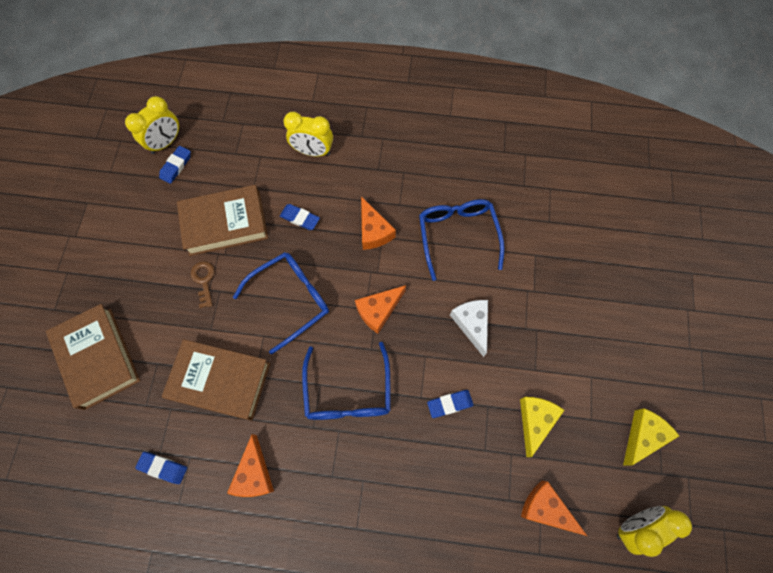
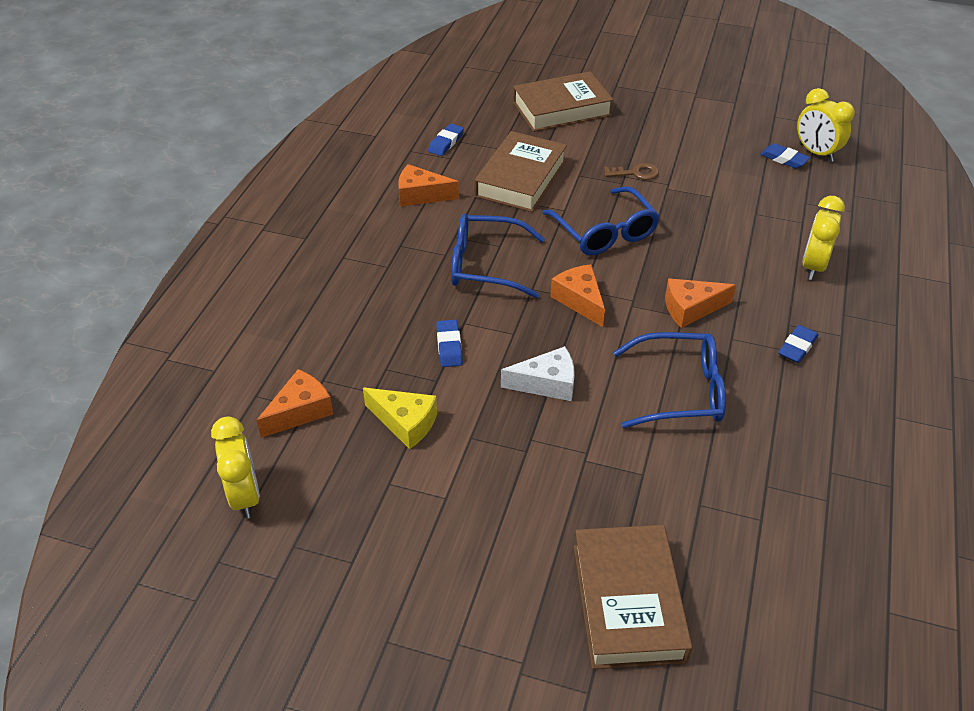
camera: 100 degrees right, 25 degrees down
brown book [177,185,268,256] -> brown book moved to [574,525,693,669]
blue eraser [280,204,320,230] -> blue eraser moved to [778,325,818,363]
yellow cheese [623,408,679,466] -> none

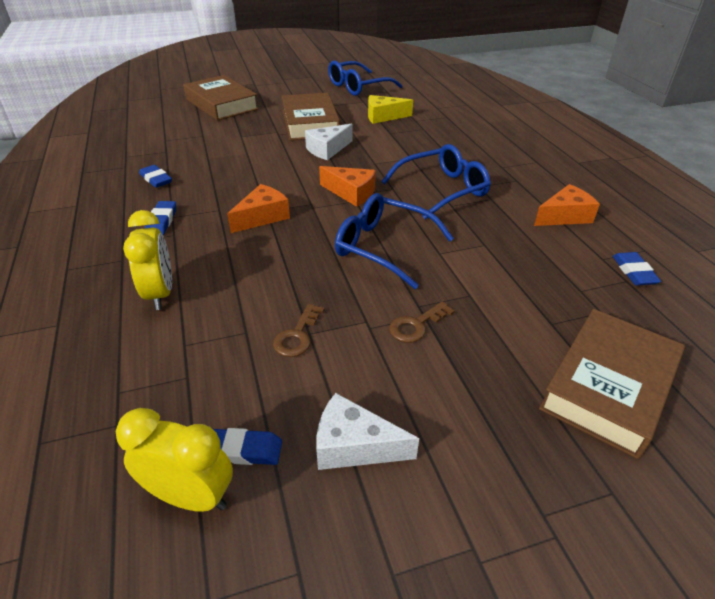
camera: 145 degrees right, 5 degrees down
yellow clock [211,416,260,519] -> none
orange cheese [257,369,333,438] -> none
blue eraser [436,320,463,367] -> blue eraser moved to [139,165,172,188]
brown book [474,131,567,212] -> brown book moved to [282,93,340,140]
blue glasses [613,332,726,428] -> blue glasses moved to [328,61,403,96]
none -> brown key [273,304,324,357]
none -> white cheese [316,393,419,470]

